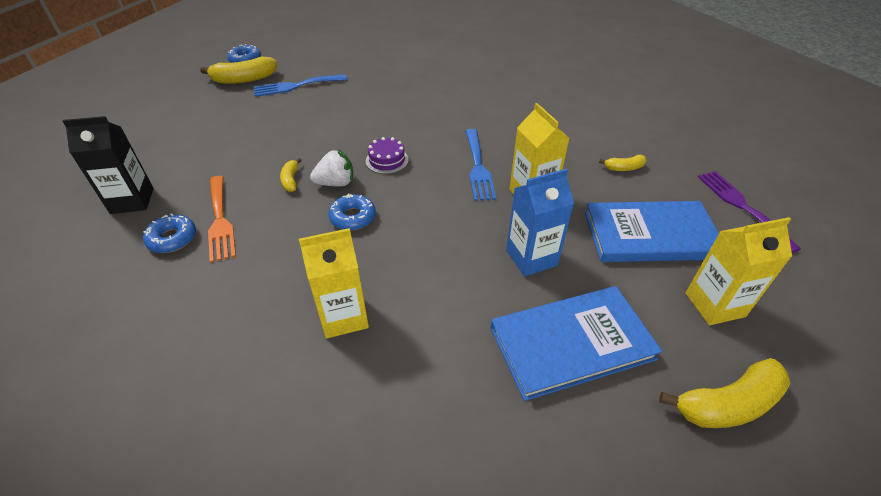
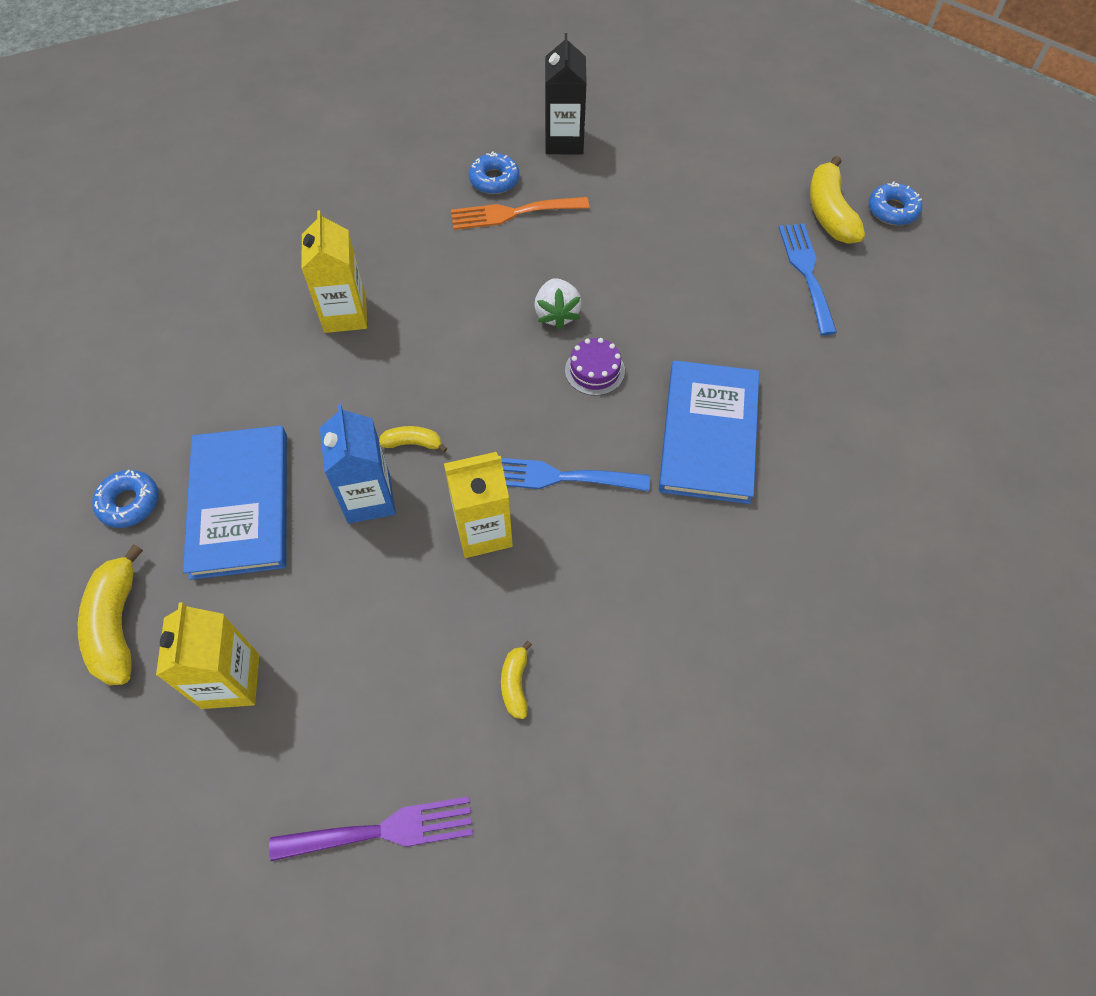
camera: 100 degrees right, 15 degrees up
yellow banana [280,158,302,192] -> yellow banana moved to [379,426,447,453]
blue donut [328,193,376,230] -> blue donut moved to [92,469,159,528]
blue book [585,201,719,262] -> blue book moved to [659,360,759,504]

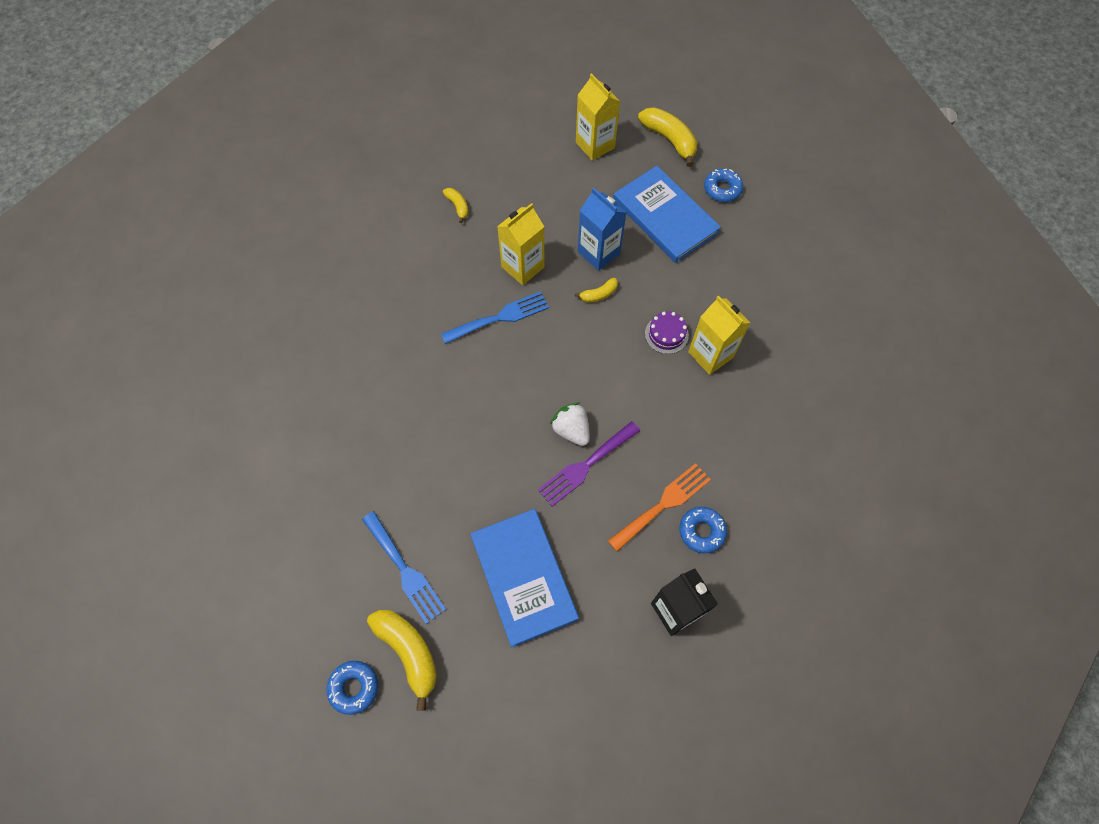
camera: 150 degrees right, 5 degrees up
purple fork [269,797,473,861] -> purple fork moved to [538,421,640,506]
purple cake [565,338,625,396] -> purple cake moved to [645,311,689,354]
blue book [659,360,759,504] -> blue book moved to [470,509,579,647]

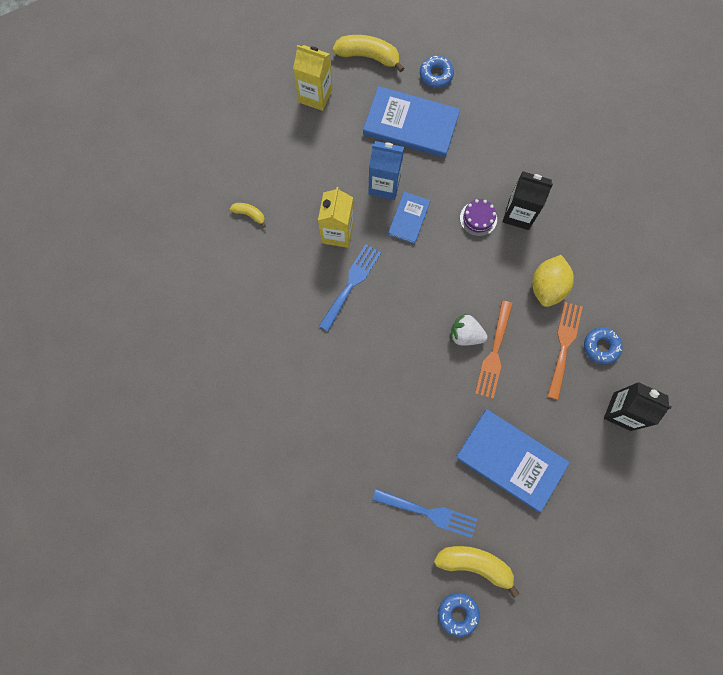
camera: 35 degrees left, 10 degrees up
purple fork [538,421,640,506] -> orange fork [475,301,513,399]
yellow banana [575,278,618,303] -> blue book [388,192,431,244]
yellow carton [688,296,750,375] -> black carton [503,171,553,230]
none -> yellow lemon [532,255,574,307]

